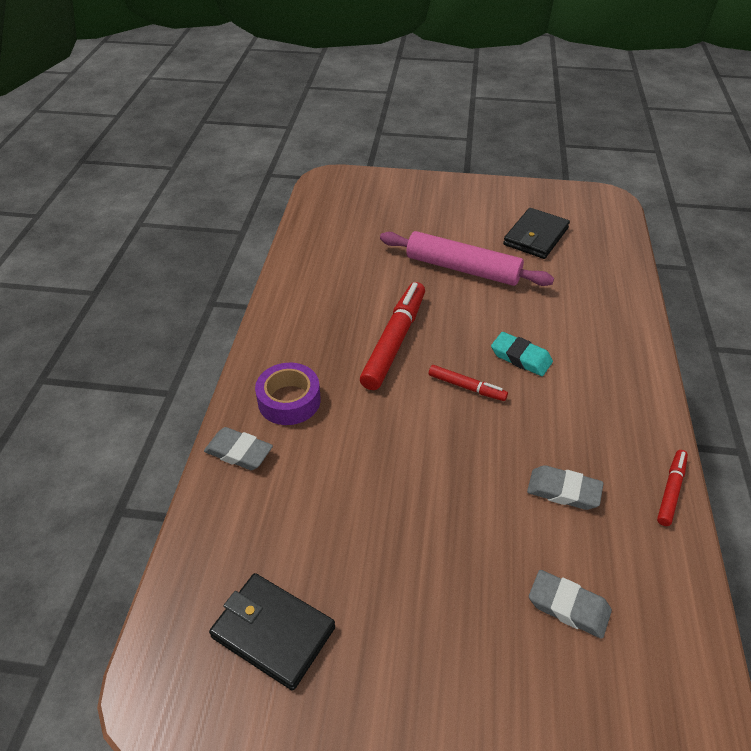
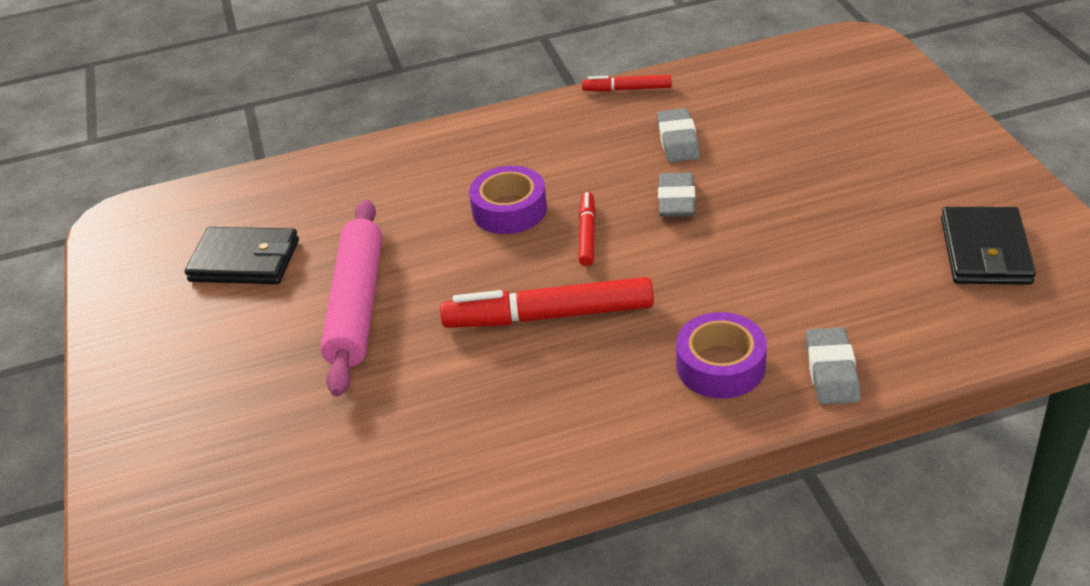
camera: 110 degrees left, 5 degrees down
turquoise eraser [491,332,553,376] -> purple tape [469,166,547,234]
grey eraser [529,570,612,639] -> grey eraser moved to [658,172,695,217]

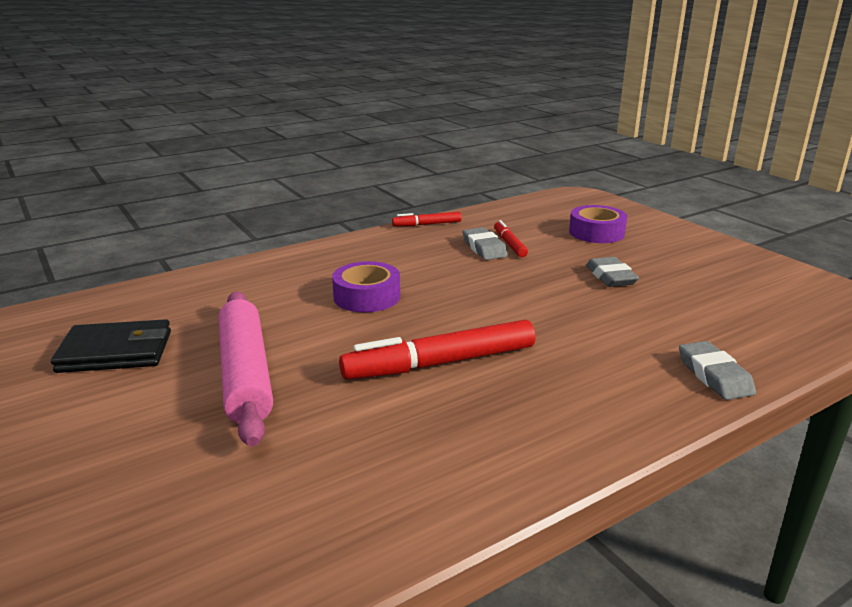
camera: 20 degrees left, 15 degrees down
red marker [579,192,596,266] -> red marker moved to [494,220,528,257]
grey eraser [658,172,695,217] -> grey eraser moved to [586,257,639,287]
purple tape [676,312,767,399] -> purple tape moved to [569,205,627,243]
black wallet [941,207,1036,285] -> none

